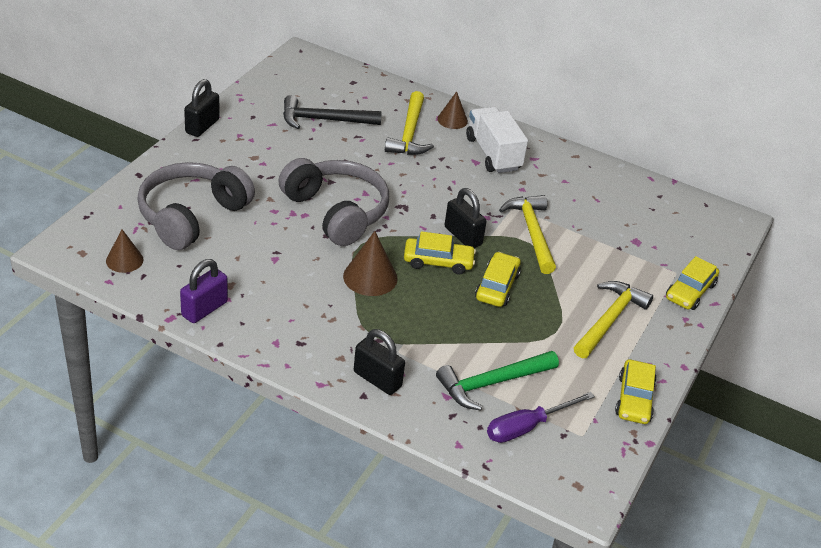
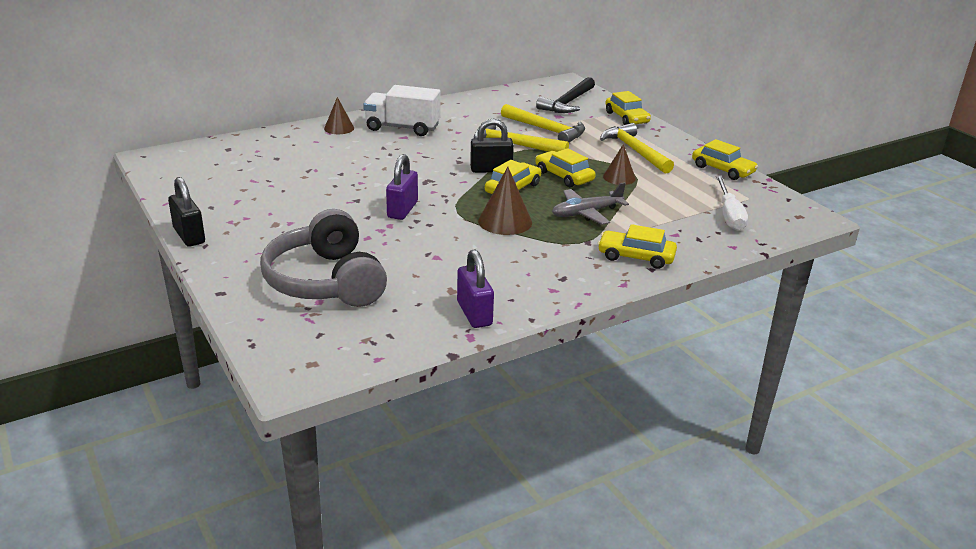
camera: 55 degrees left, 10 degrees down
brown cone [106,229,144,273] -> brown cone moved to [603,144,636,185]
grey headphones [278,158,389,246] -> purple padlock [386,154,418,220]
black hammer [283,95,382,129] -> black hammer moved to [536,77,595,113]
black padlock [354,329,405,395] -> yellow car [598,224,677,269]
yellow hammer [385,91,434,155] -> yellow hammer moved to [501,104,585,143]
green hammer [436,351,559,411] -> none
purple screwdriver [487,392,595,443] -> white screwdriver [716,175,748,231]
none -> grey plane [552,182,629,225]

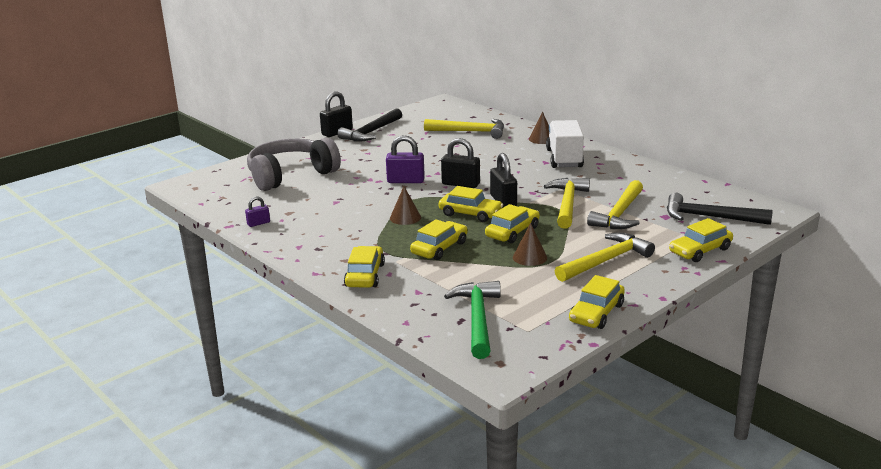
camera: 80 degrees right, 5 degrees down
purple padlock [457,250,494,328] -> purple padlock [245,197,270,227], size x0.56
brown cone [478,167,532,235] -> brown cone [390,186,421,225], size x0.66
grey plane [552,182,629,225] -> yellow car [410,219,468,260]
white screwdriver [716,175,748,231] -> green hammer [444,281,501,359]
none -> black hammer [337,108,402,142]
none -> yellow hammer [424,119,504,139]
none -> black padlock [441,138,480,188]

